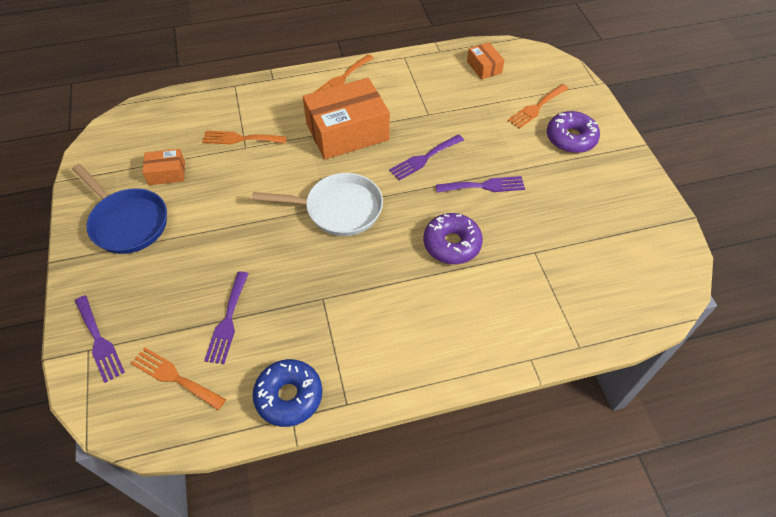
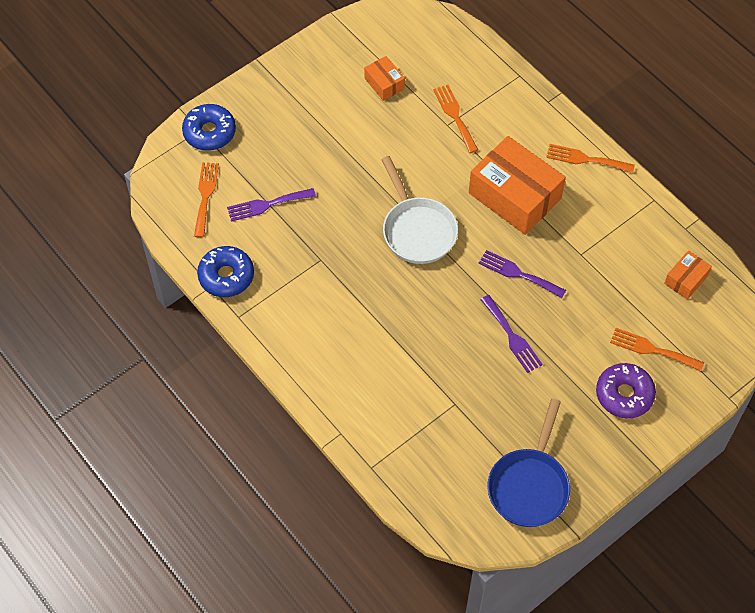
camera: 65 degrees right, 5 degrees up
blue pan [72,164,167,254] -> blue pan moved to [487,399,570,527]
purple fork [75,295,125,383] -> blue donut [182,104,236,151]
purple donut [424,213,483,264] -> none

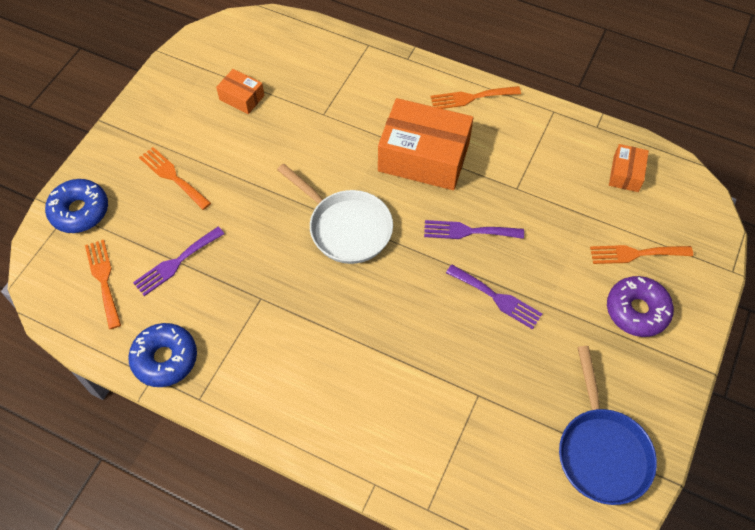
camera: 25 degrees left, 0 degrees up
orange fork [433,85,478,153] -> orange fork moved to [139,147,211,210]

